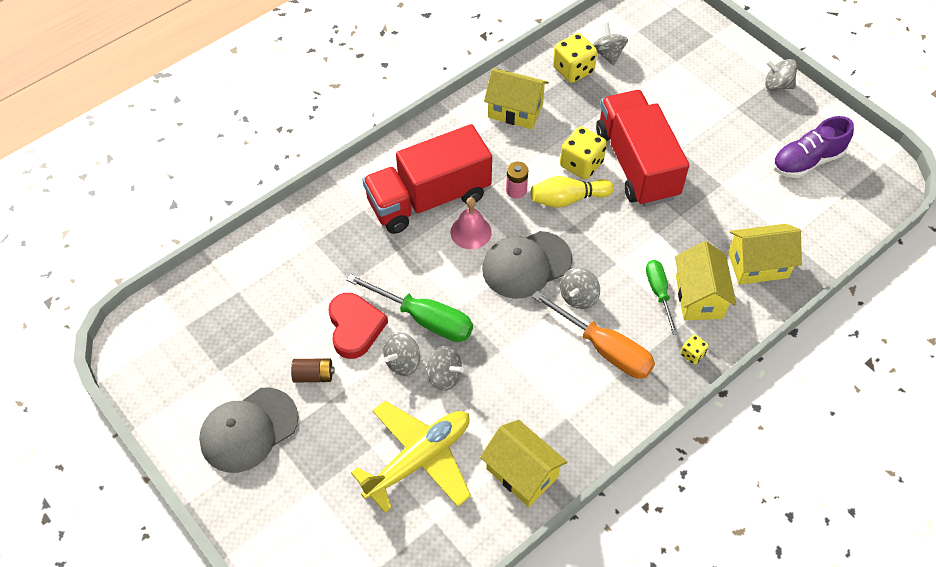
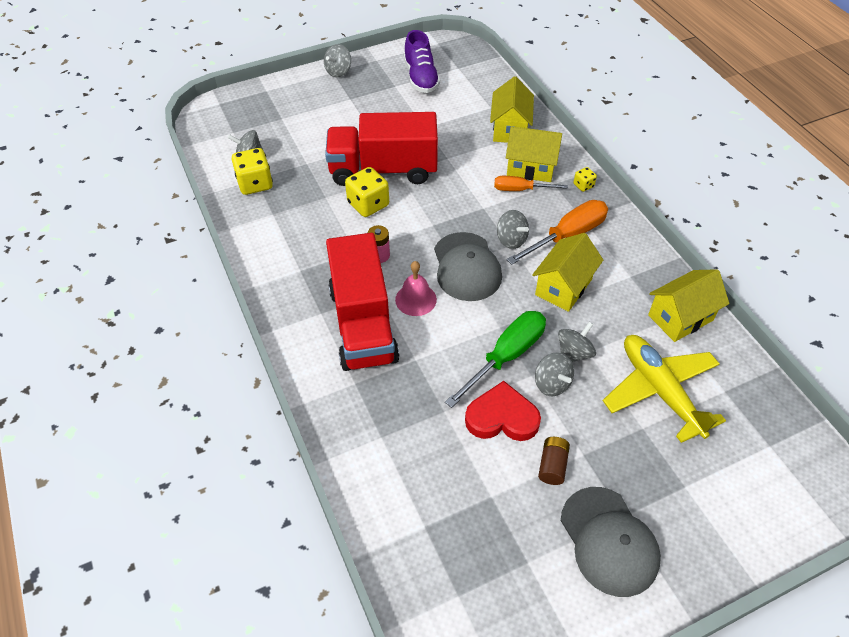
camera: 75 degrees left, 5 degrees down
yellow house [484,68,549,129] -> yellow house moved to [532,233,603,312]
yellow bowling pin [531,176,614,208] -> none
green screwdriver [646,260,678,335] -> orange screwdriver [494,176,568,191]

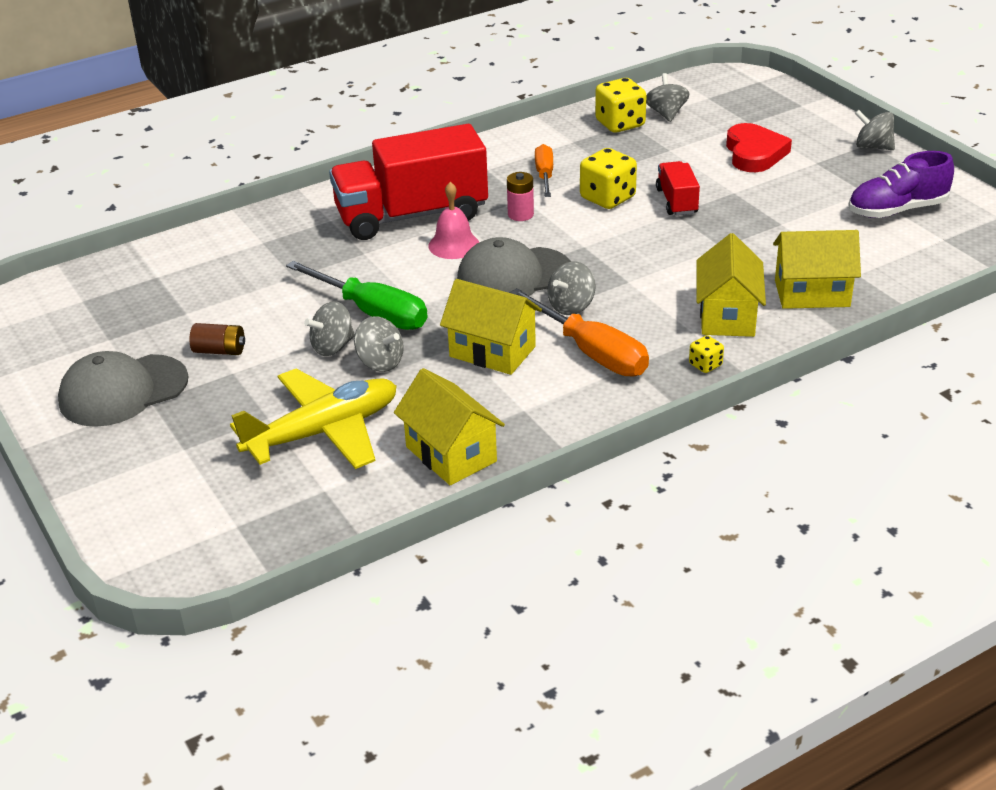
camera: 85 degrees right, 15 degrees down
red truck [325,112,438,186] -> red truck [656,161,700,216], size x0.47
red heart [465,381,541,441] -> red heart moved to [726,123,792,172]
orange screwdriver [494,176,568,191] -> orange screwdriver moved to [535,144,553,197]

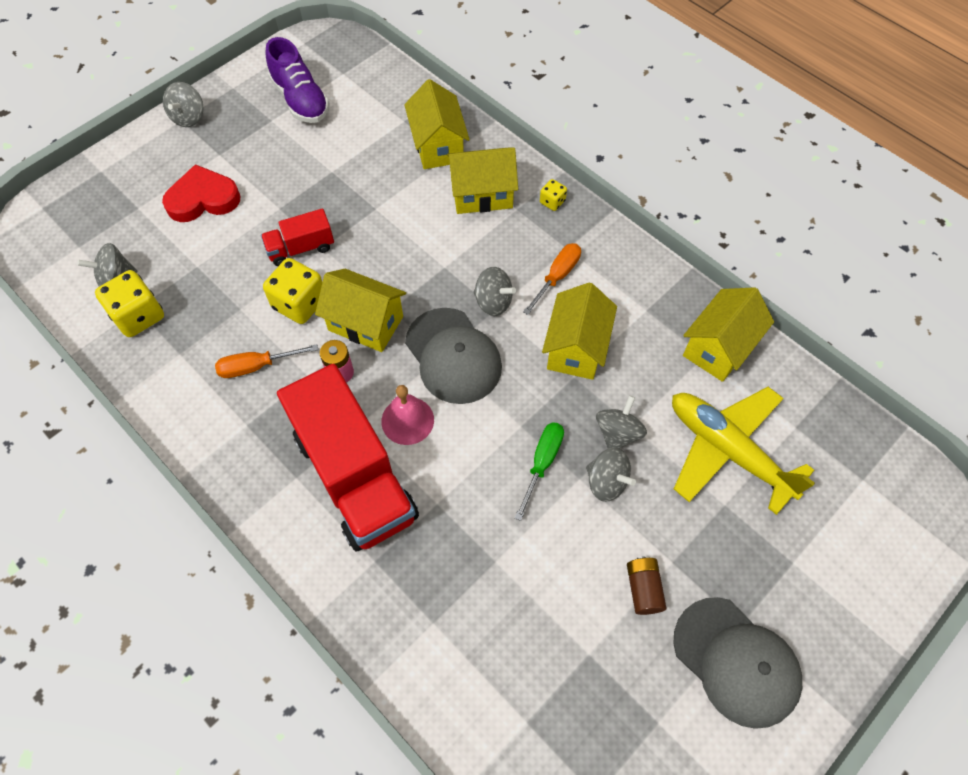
camera: 105 degrees left, 25 degrees up
green screwdriver [286,261,427,330] -> green screwdriver [515,422,564,521], size x0.62
orange screwdriver [509,288,649,376] -> orange screwdriver [523,243,581,315], size x0.62
none -> yellow house [315,269,406,352]

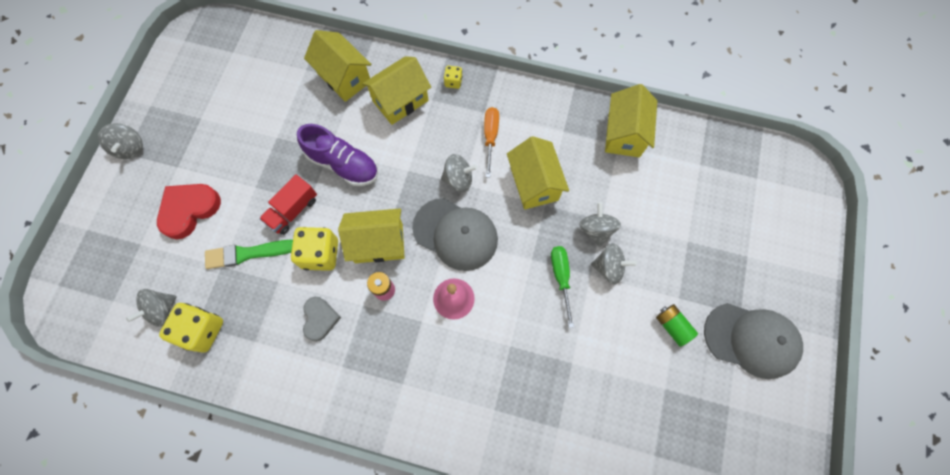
camera: 30 degrees left, 10 degrees up
orange screwdriver [215,344,318,378] -> grey heart [303,297,341,341]
purple shoe [266,37,330,123] -> purple shoe moved to [297,124,378,186]
red truck [277,364,419,552] -> none
brown battery [627,557,667,615] -> green battery [656,304,698,347]
yellow plane [672,387,815,515] -> none
none -> green brush [205,240,293,269]

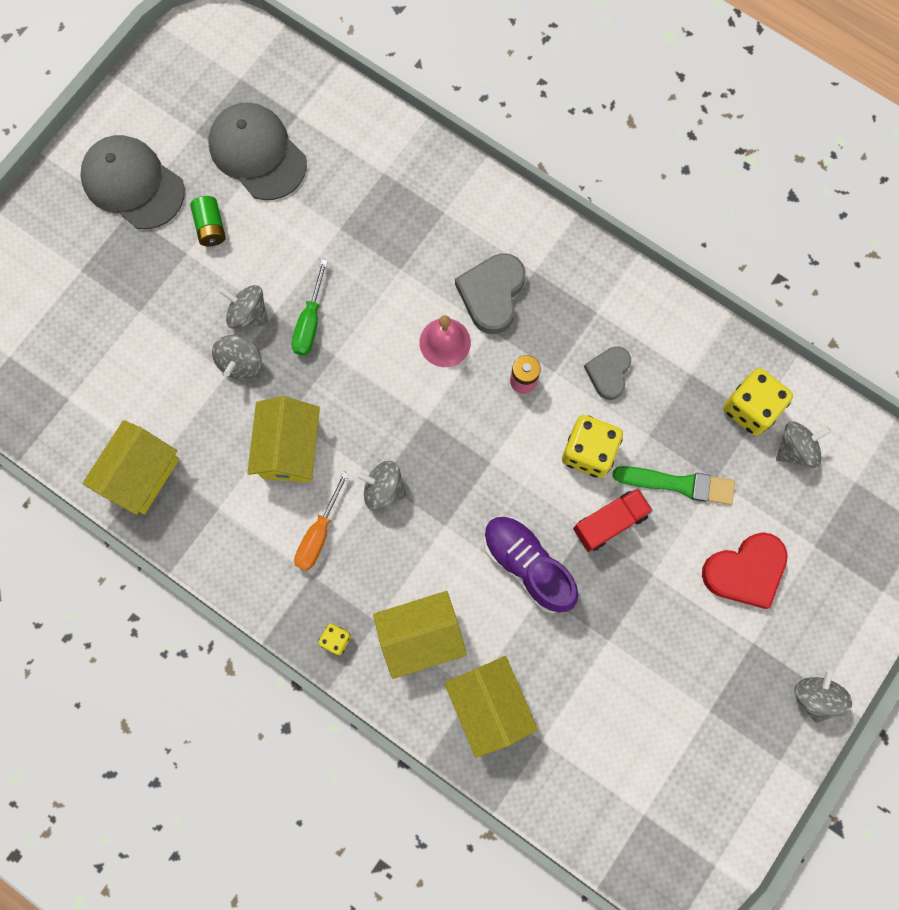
camera: 160 degrees left, 5 degrees up
yellow house [338,208,405,263] -> none
grey cap [412,198,498,271] -> grey cap moved to [209,102,307,200]
none -> grey heart [455,253,526,334]

